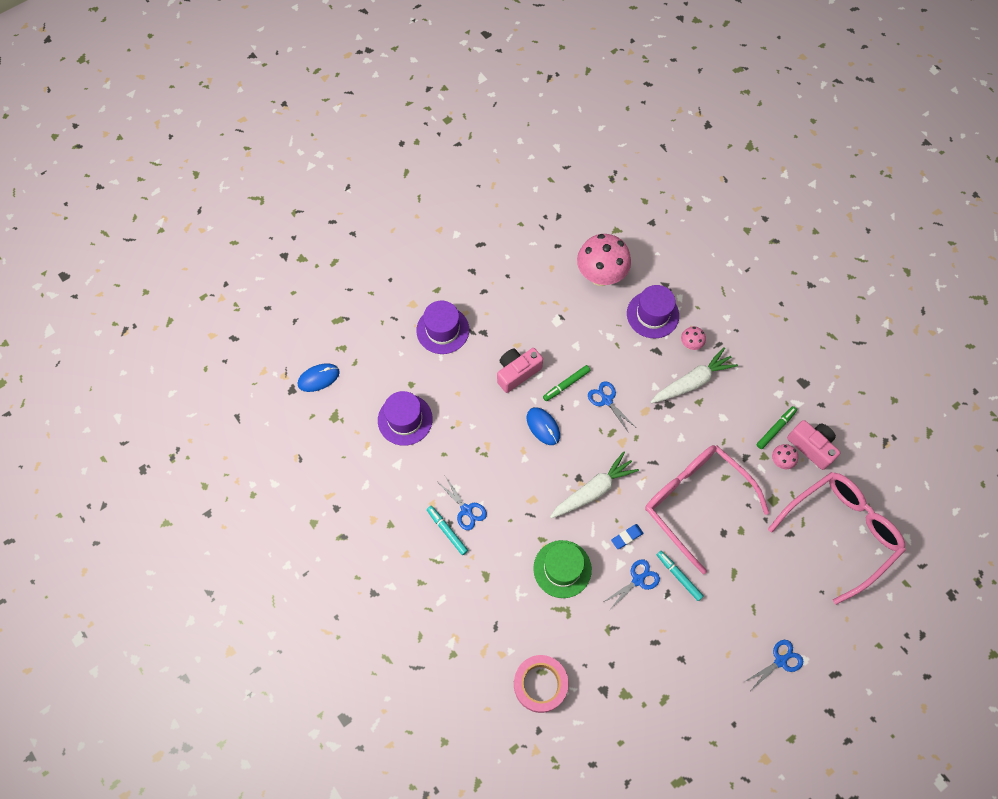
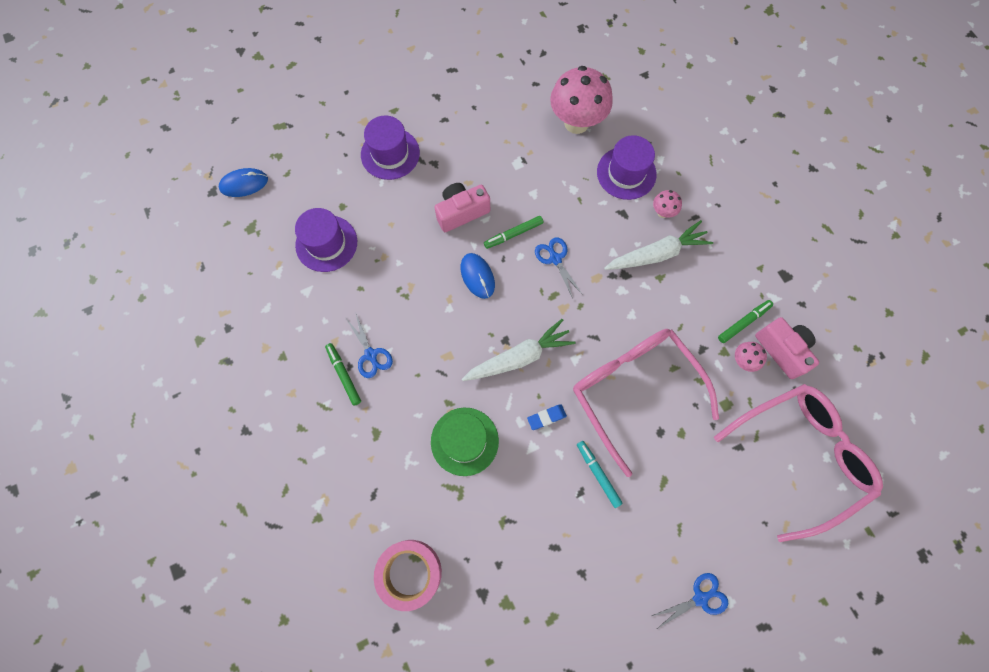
camera: 10 degrees right, 5 degrees up
turquoise marker [427,506,468,555] -> green marker [325,343,361,406]
blue scissors [605,559,660,609] -> none

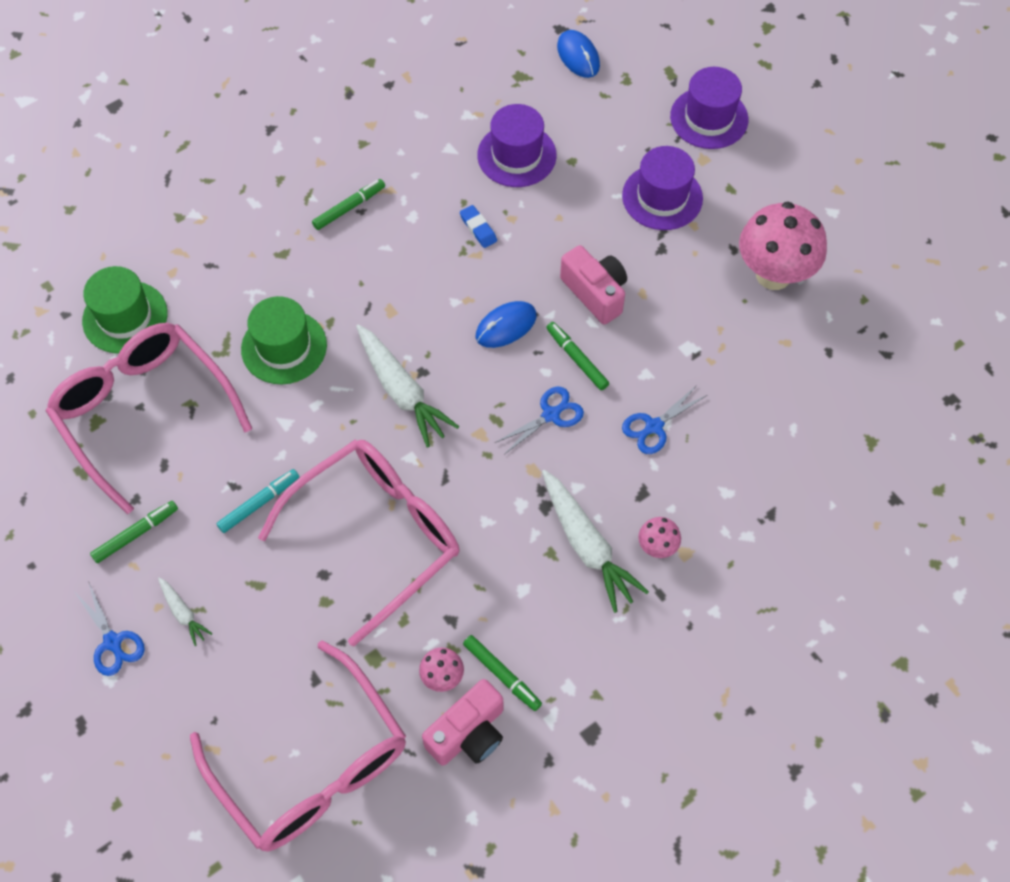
camera: 80 degrees right, 10 degrees down
blue scissors [347,312,393,378] -> blue scissors moved to [622,385,707,454]
pink tape [374,540,442,611] -> green hat [82,266,168,354]
blue eraser [527,404,567,430] -> blue eraser moved to [460,205,497,248]
pink mushroom [550,66,613,134] -> pink mushroom moved to [739,202,827,290]
purple hat [597,135,657,200] -> purple hat moved to [670,67,748,149]
none -> pink glasses [46,323,252,514]
none -> green marker [90,501,178,563]
none -> white carrot [158,577,213,646]

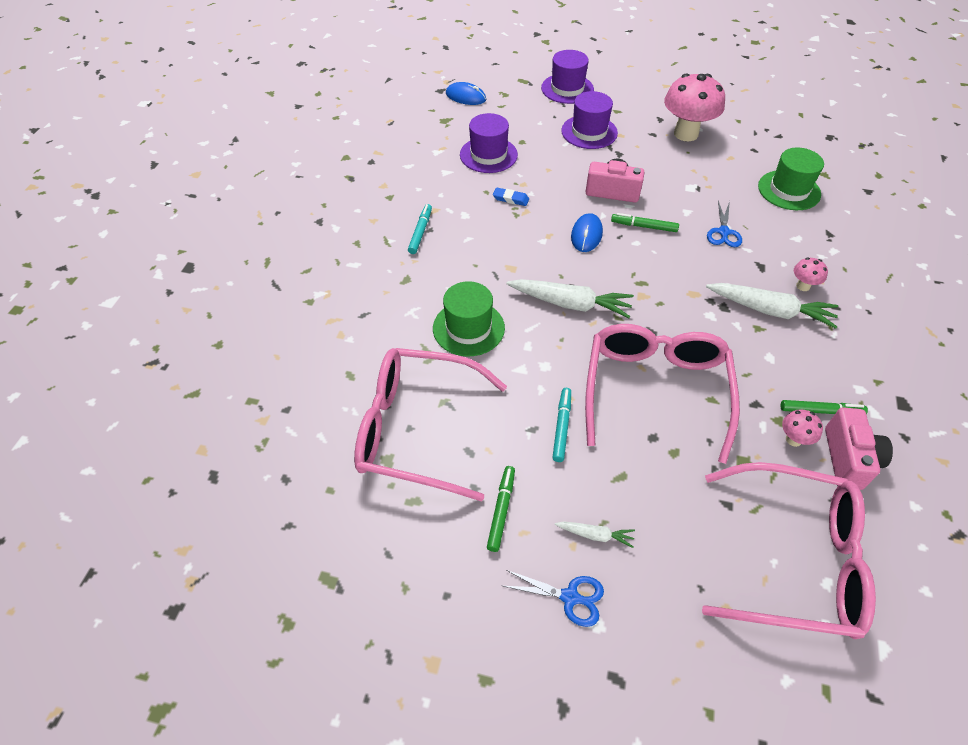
camera: 40 degrees left, 10 degrees down
green hat [82,266,168,354] -> green hat moved to [758,148,824,210]
green marker [312,179,385,230] -> turquoise marker [408,204,432,254]
blue scissors [495,387,584,455] -> none

